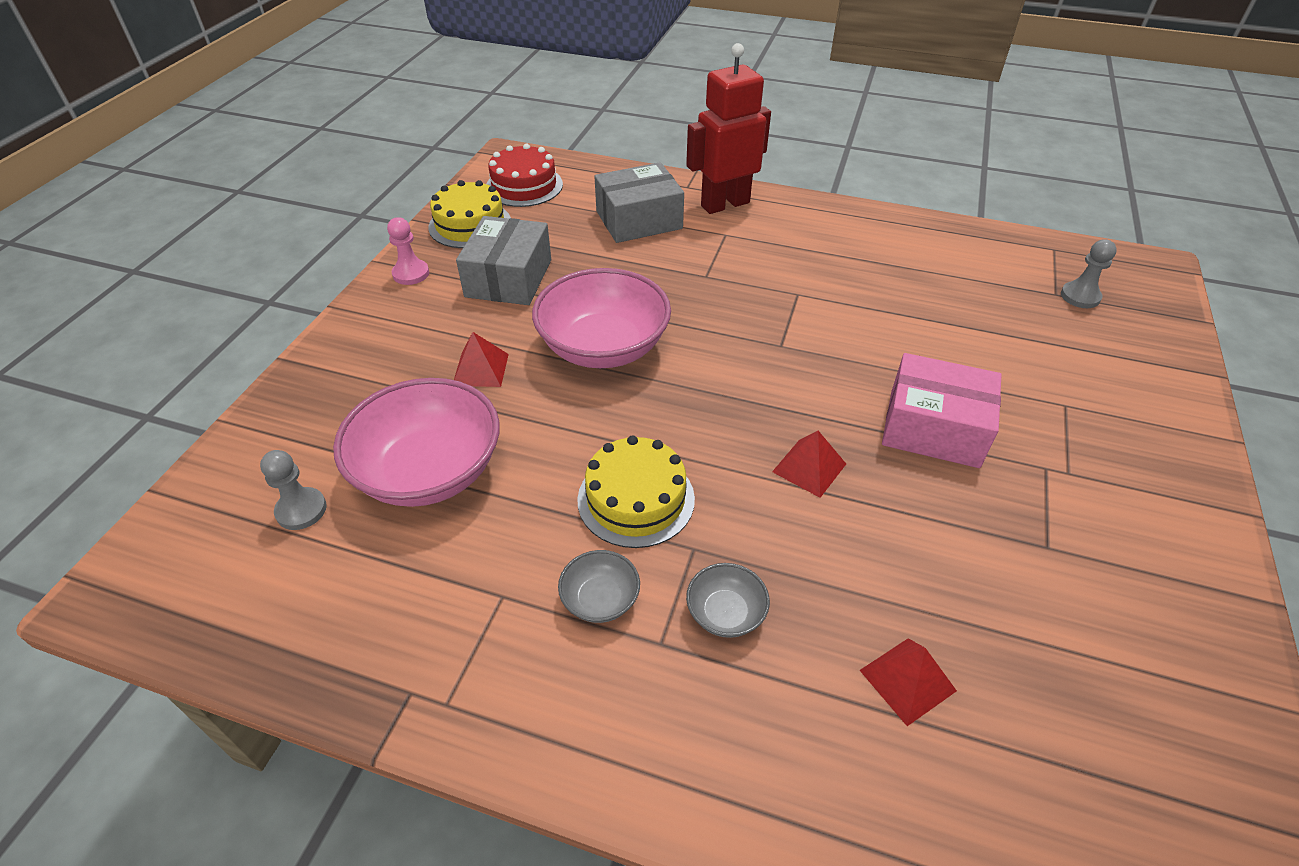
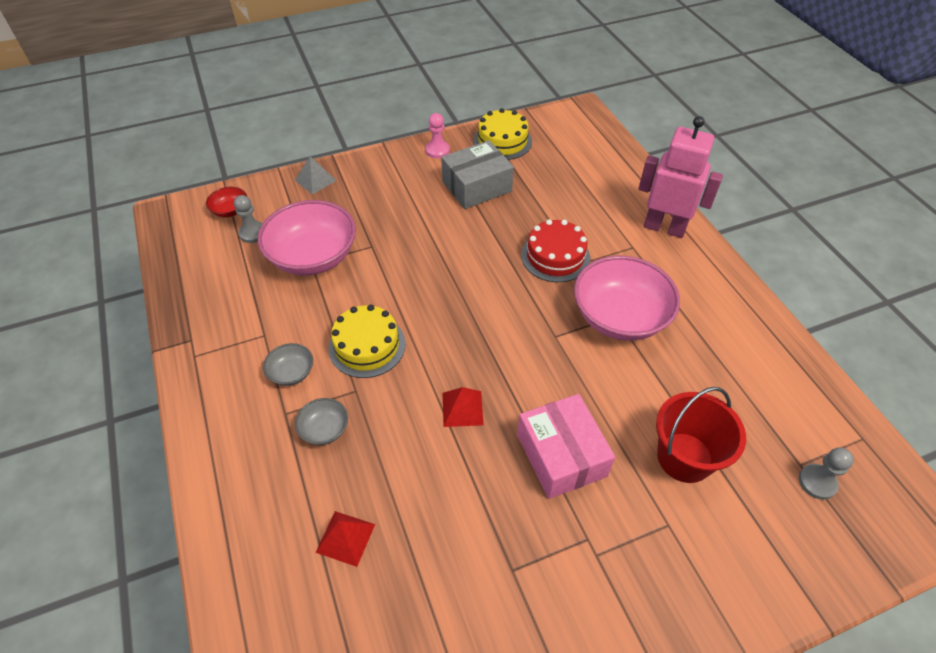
camera: 50 degrees right, 5 degrees up
red pyramid [454,332,509,387] -> none
red cake [486,144,563,207] -> red cake moved to [521,219,590,282]
pink bowl [532,268,671,368] -> pink bowl moved to [574,256,680,341]
grey box [594,162,684,243] -> none
red robot [686,43,771,214] -> pink robot [638,116,723,238]
none -> red bowl [206,187,247,217]
none -> grey pyramid [295,156,337,194]
none -> red bucket [656,387,746,483]

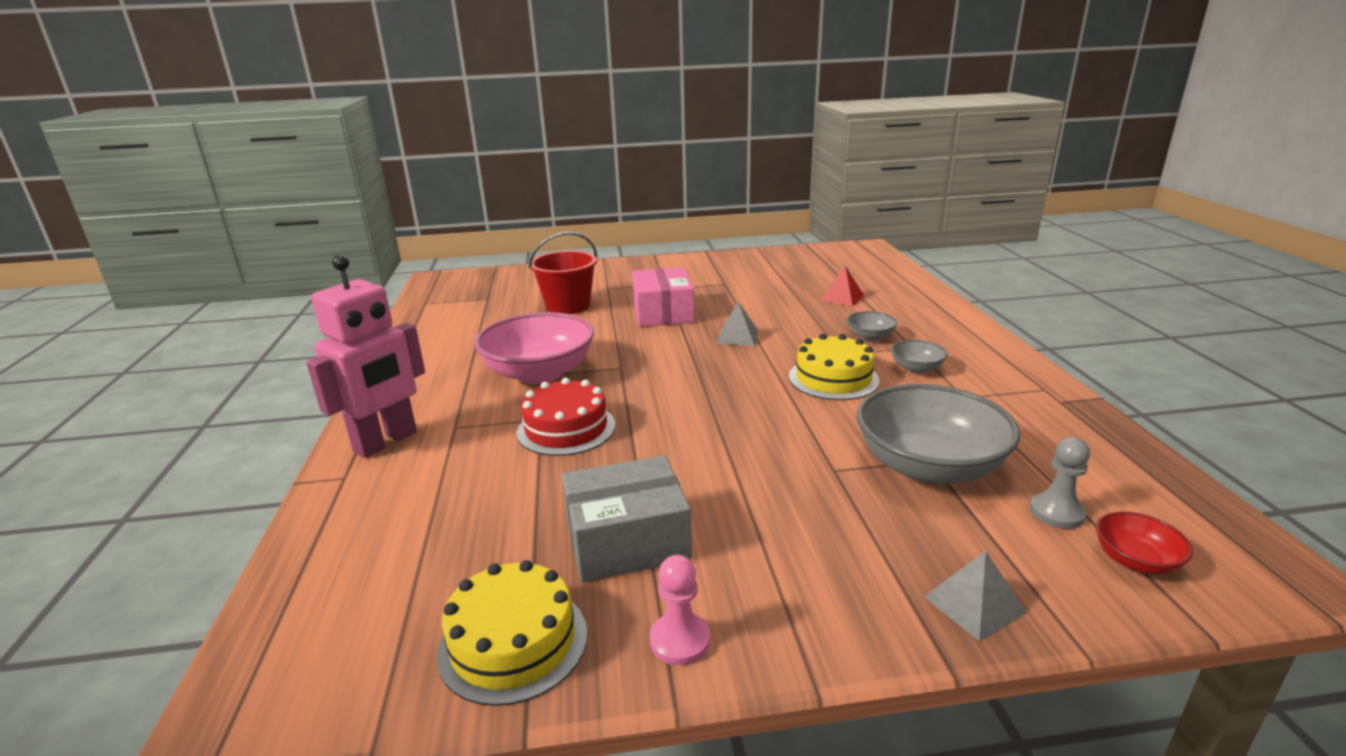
camera: 165 degrees left, 25 degrees down
pink bowl [257,200,356,275] -> grey bowl [857,384,1020,484]
red pyramid [443,387,484,427] -> grey pyramid [717,302,758,346]
pink robot [638,116,723,238] -> pink robot turned 90 degrees counterclockwise [306,254,425,458]
grey pawn [799,447,854,500] -> none

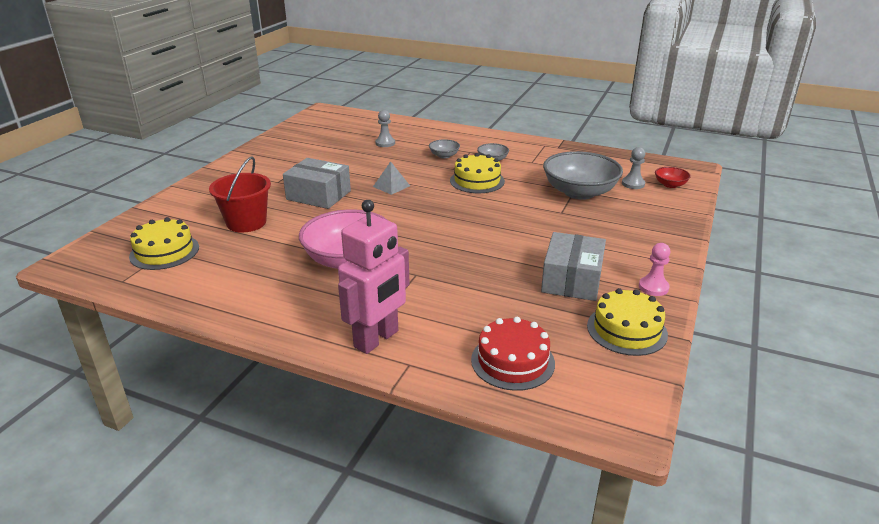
camera: 60 degrees left, 5 degrees up
pink robot [306,254,425,458] -> pink robot turned 60 degrees clockwise [338,200,410,354]
red cake [517,378,615,456] -> red cake moved to [471,317,555,391]
pink box [632,267,695,327] -> grey box [283,158,351,209]
red pyramid [820,266,864,307] -> grey pawn [375,110,395,147]
grey pyramid [924,551,1027,641] -> none
none -> yellow cake [129,217,199,270]

